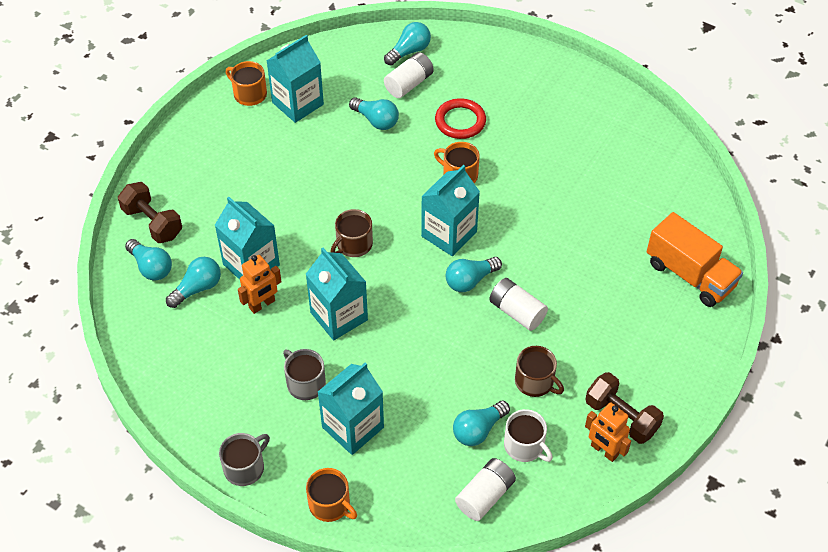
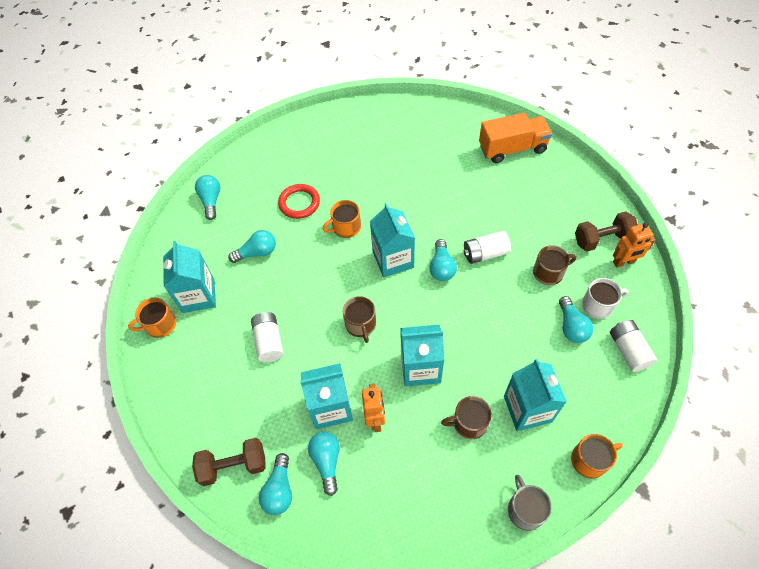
camera: 55 degrees left, 5 degrees up
turquoise light bulb [125,239,172,281] -> turquoise light bulb turned 105 degrees clockwise [259,453,292,515]
grey mug [283,349,326,400] -> brown mug [441,396,492,439]
white battery [384,52,434,98] -> white battery moved to [251,312,283,362]

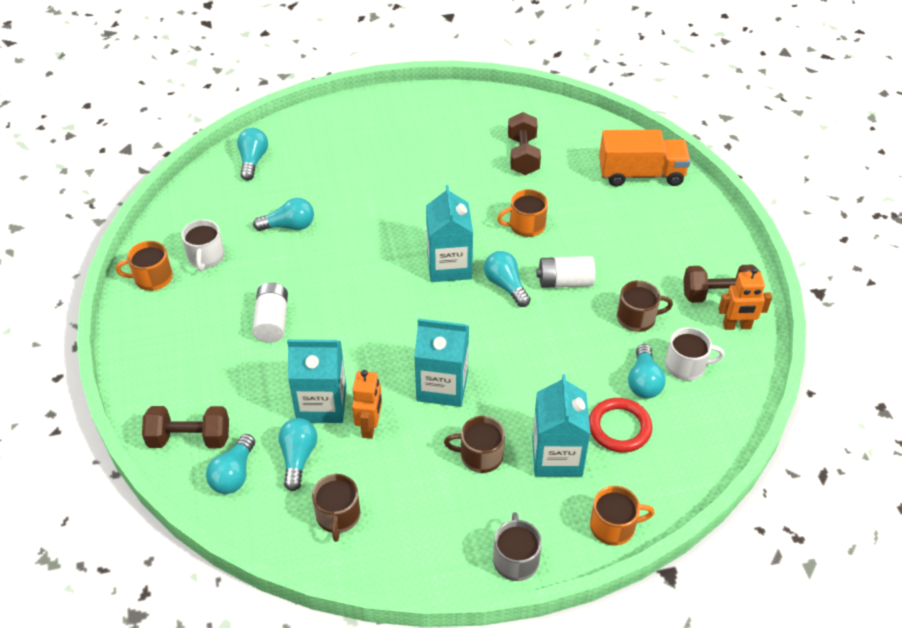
camera: 10 degrees right, 10 degrees down
turquoise carton [163,241,216,313] -> white mug [181,219,225,271]
red ring [278,184,320,219] -> red ring moved to [589,398,652,452]
orange mug [323,200,361,238] -> orange mug moved to [497,189,548,237]
brown mug [343,296,376,343] -> brown mug moved to [312,474,360,542]
turquoise light bulb [429,239,457,281] -> turquoise light bulb turned 135 degrees clockwise [484,251,531,307]
white battery [610,320,657,372] -> none
none -> brown dumbbell [508,112,541,175]

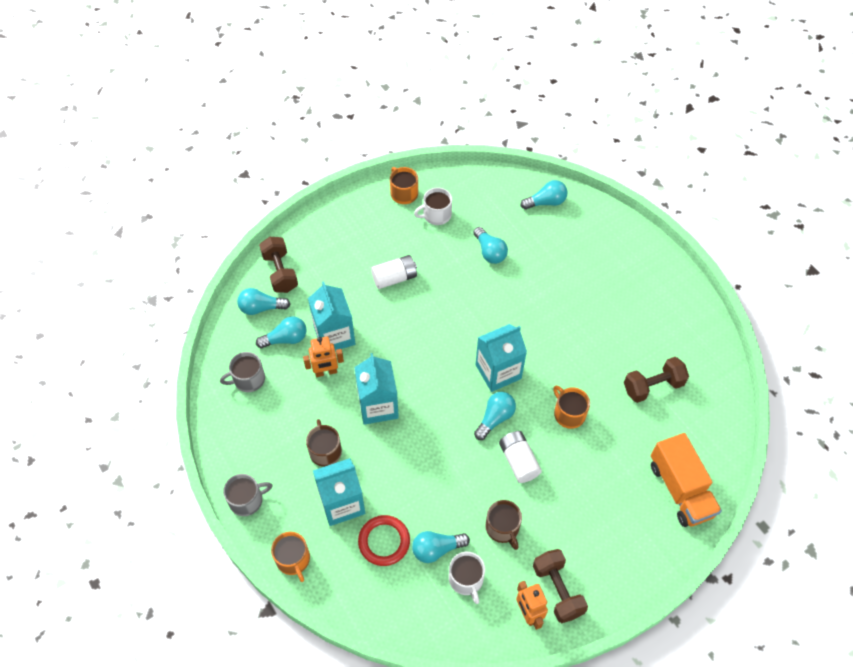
camera: 70 degrees right, 10 degrees up
brown mug [312,474,360,542] -> grey mug [220,352,265,392]

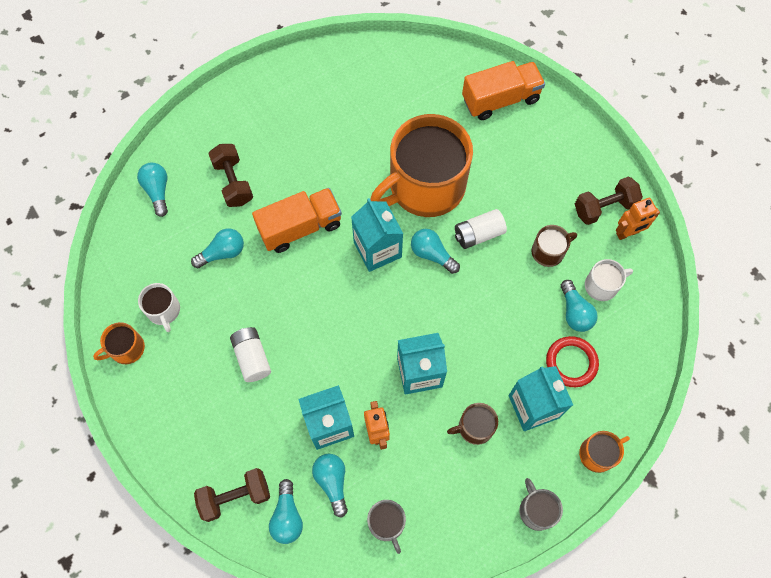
camera: 90 degrees left, 10 degrees up
orange mug [553,386,590,429] -> orange mug [370,114,473,217], size x2.38
brown dumbbell [624,357,689,403] -> brown dumbbell moved to [208,144,253,207]
none -> orange truck [252,188,342,253]

